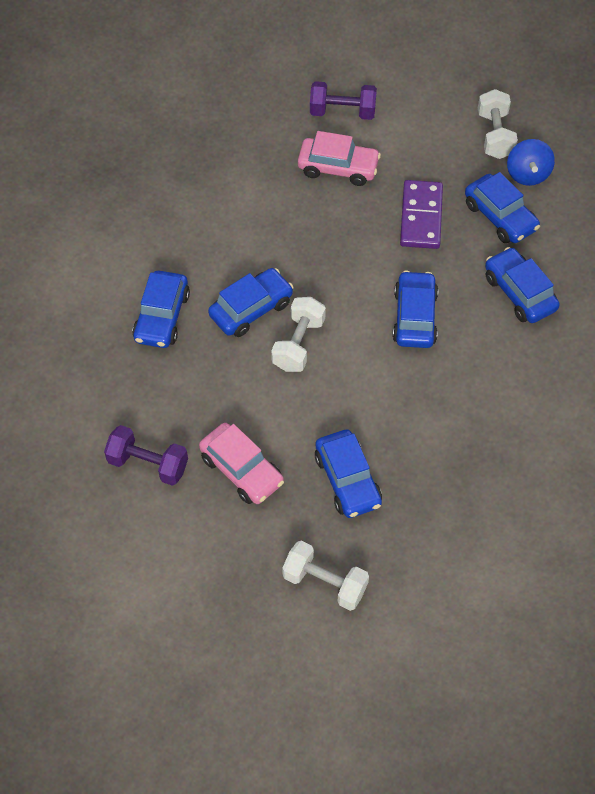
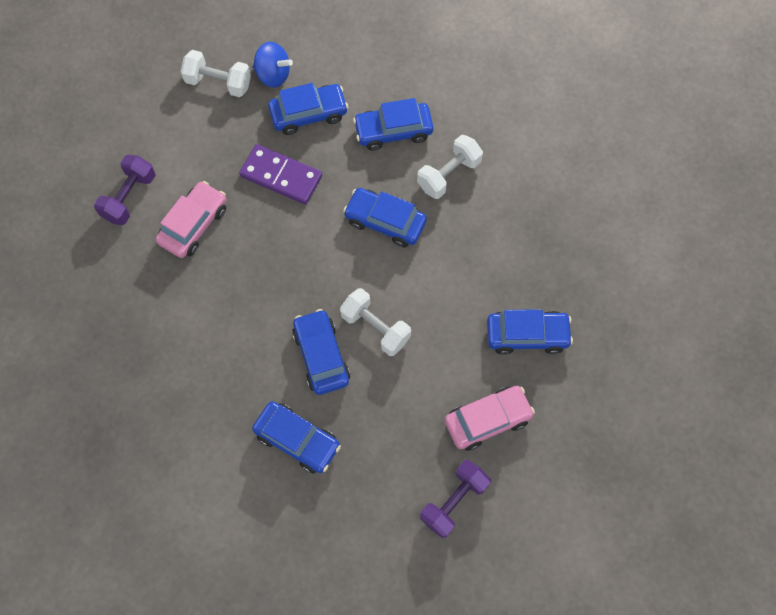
camera: 70 degrees left, 10 degrees up
white dumbbell [282,541,369,611] -> white dumbbell moved to [417,135,483,199]

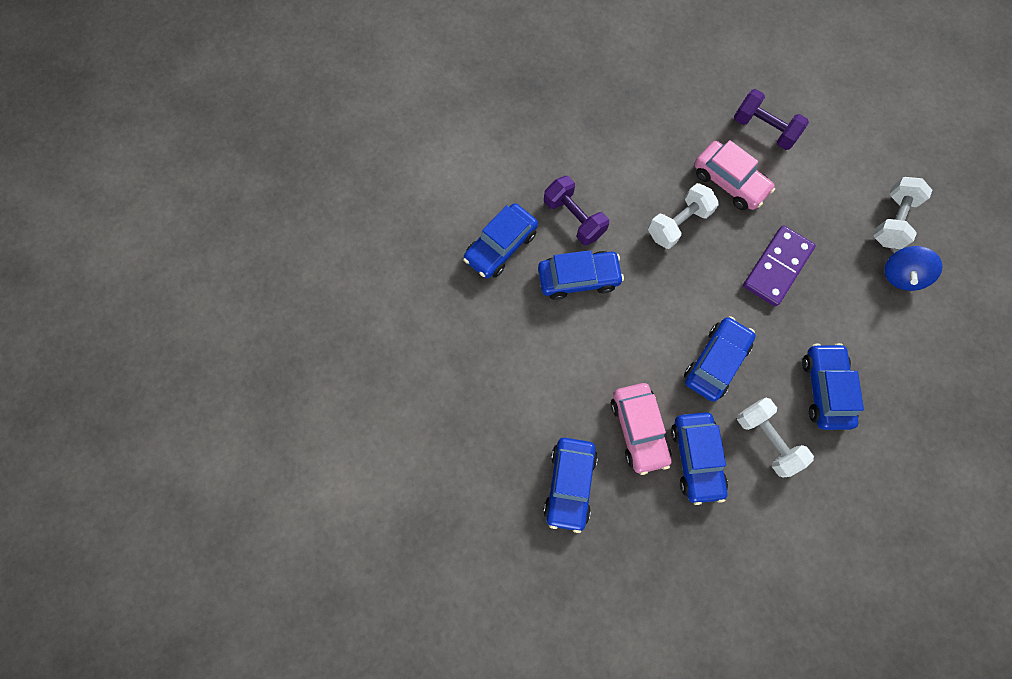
camera: 100 degrees right, 5 degrees up
blue car [268,83,348,135] -> blue car moved to [671,412,728,505]
white dumbbell [340,288,411,356] -> white dumbbell moved to [648,183,719,249]
purple dumbbell [420,460,491,538] -> purple dumbbell moved to [544,176,609,245]
pink car [445,386,535,451] -> pink car moved to [611,383,671,475]

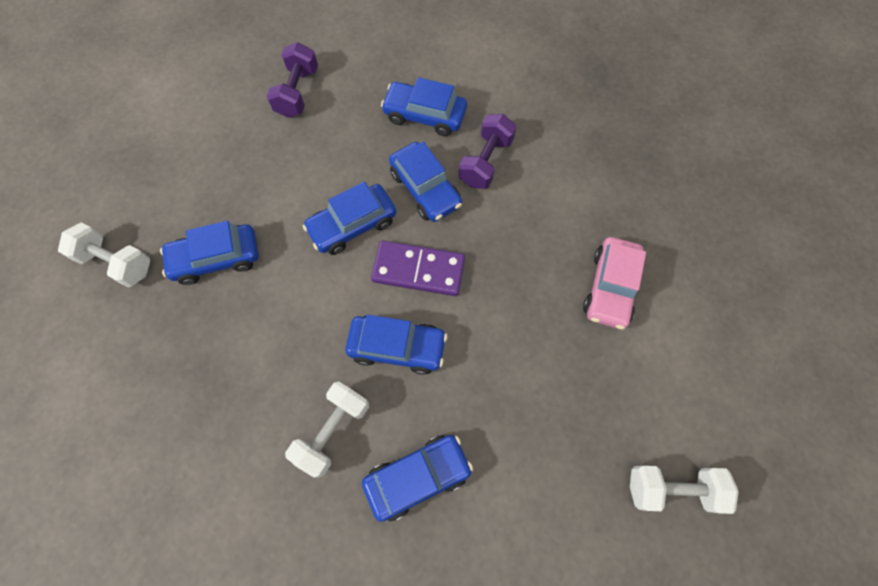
camera: 65 degrees right, 5 degrees down
pink car [611,383,671,475] -> none
white dumbbell [648,183,719,249] -> white dumbbell moved to [58,223,150,287]
blue car [671,412,728,505] -> blue car moved to [303,182,396,255]
purple dumbbell [734,89,809,150] -> purple dumbbell moved to [266,42,318,118]
purple domino [743,225,816,307] -> purple domino moved to [371,241,465,296]
blue spinning top [885,246,942,291] -> none

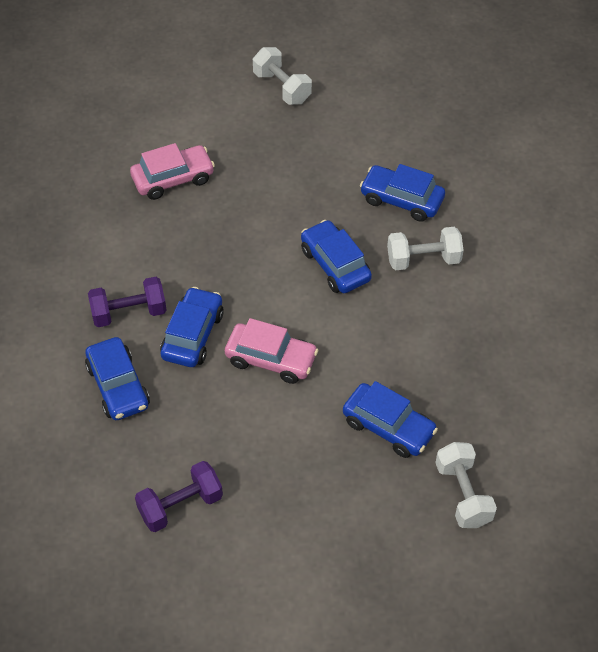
camera: 130 degrees left, 15 degrees down
blue car [303,182,396,255] -> pink car [225,318,318,384]
purple domino [371,241,465,296] -> none

